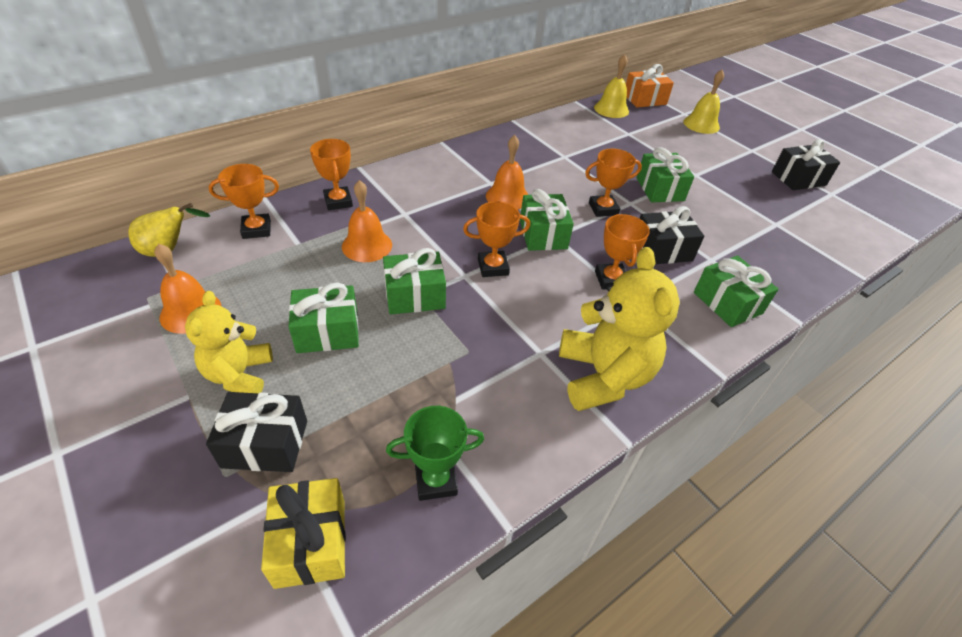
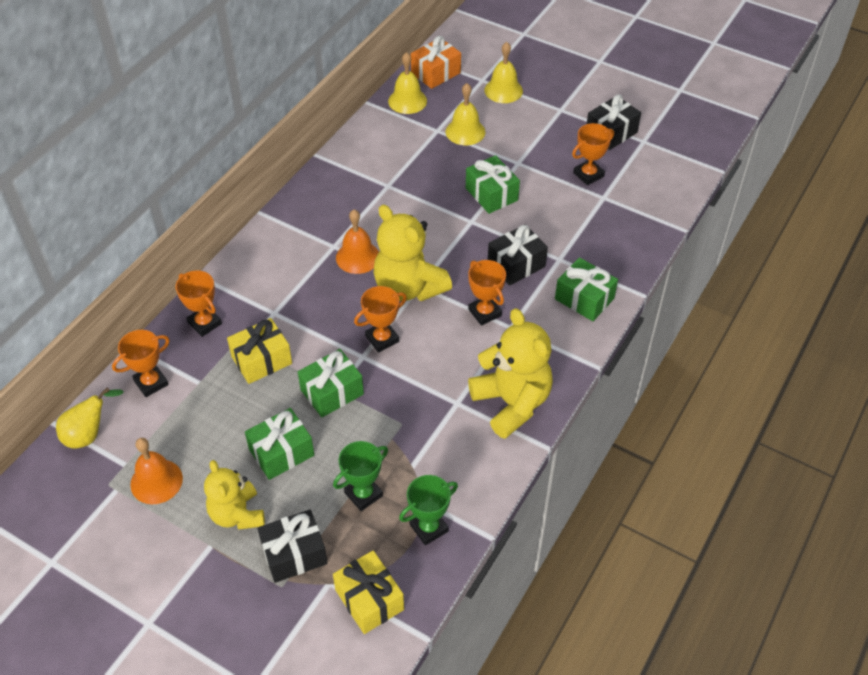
camera: 20 degrees left, 5 degrees up
orange bell [342,180,392,262] -> yellow gift [227,318,292,384]
green gift [520,189,574,251] -> yellow teddy bear [374,205,452,301]
orange trophy [585,149,642,217] -> orange trophy moved to [572,123,614,185]
none -> green trophy [333,441,388,511]
none -> yellow bell [446,83,485,145]

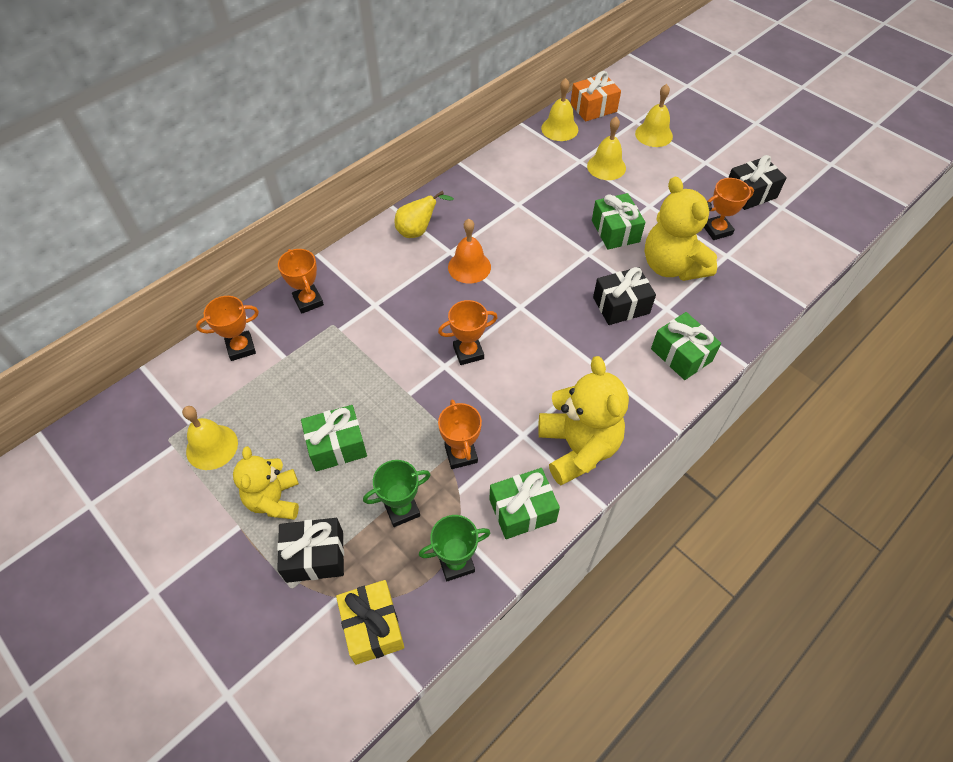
camera: 15 degrees right, 5 degrees up
yellow pear [56,387,124,448] -> yellow pear moved to [394,191,454,238]
orange bell [130,438,183,504] -> yellow bell [182,406,238,470]
yellow gift [227,318,292,384] -> none
green gift [298,349,364,417] -> green gift moved to [489,468,560,539]
yellow teddy bear [374,205,452,301] -> yellow teddy bear moved to [645,177,717,281]
orange trophy [468,260,506,325] -> orange trophy moved to [438,399,482,469]

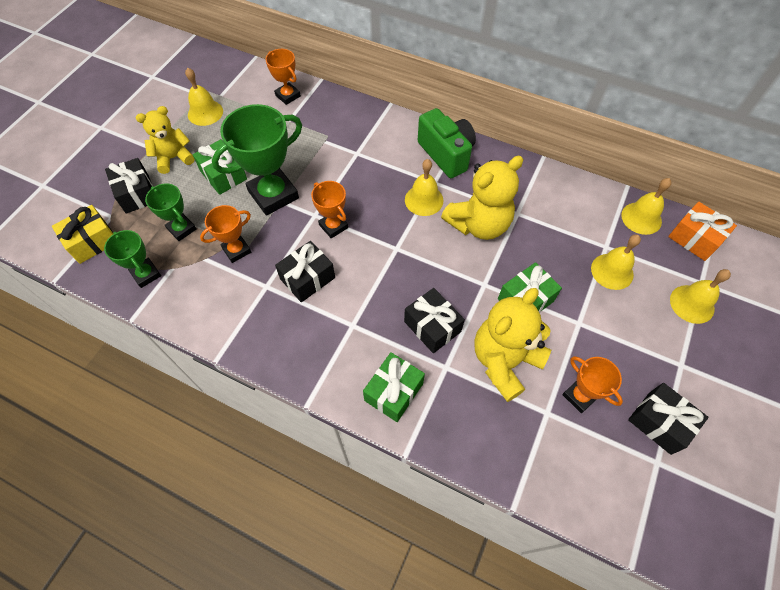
camera: 70 degrees right, 5 degrees up
orange trophy [278,249,324,314] -> none
yellow pear [394,191,454,238] -> green camera [418,108,476,178]
orange bell [448,219,491,284] -> yellow bell [405,159,444,216]
green gift [489,468,560,539] -> none
yellow teddy bear [538,356,629,486] -> yellow teddy bear moved to [441,156,523,240]
none -> green trophy [212,104,302,216]
none -> black gift [275,241,335,302]

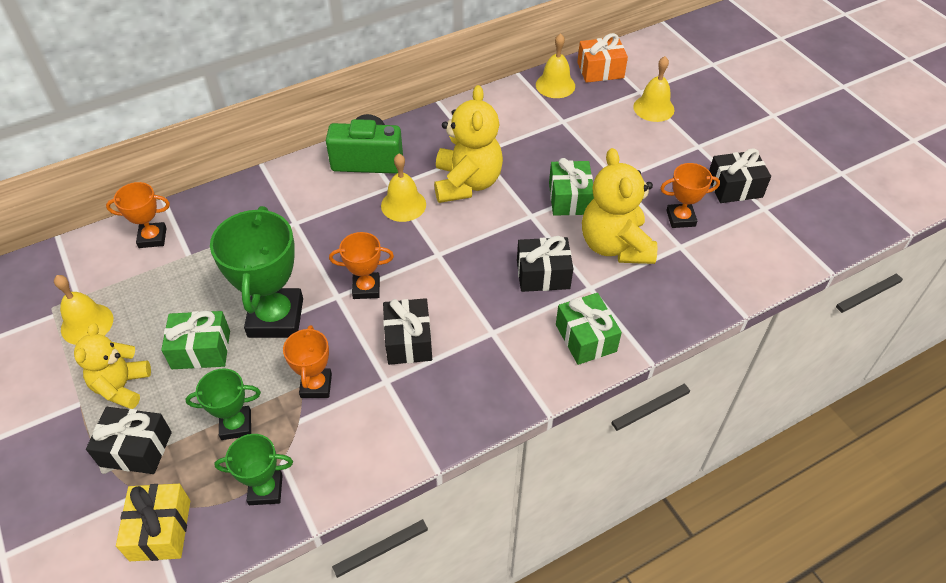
camera: 55 degrees left, 10 degrees down
yellow bell [591,234,641,290] -> none

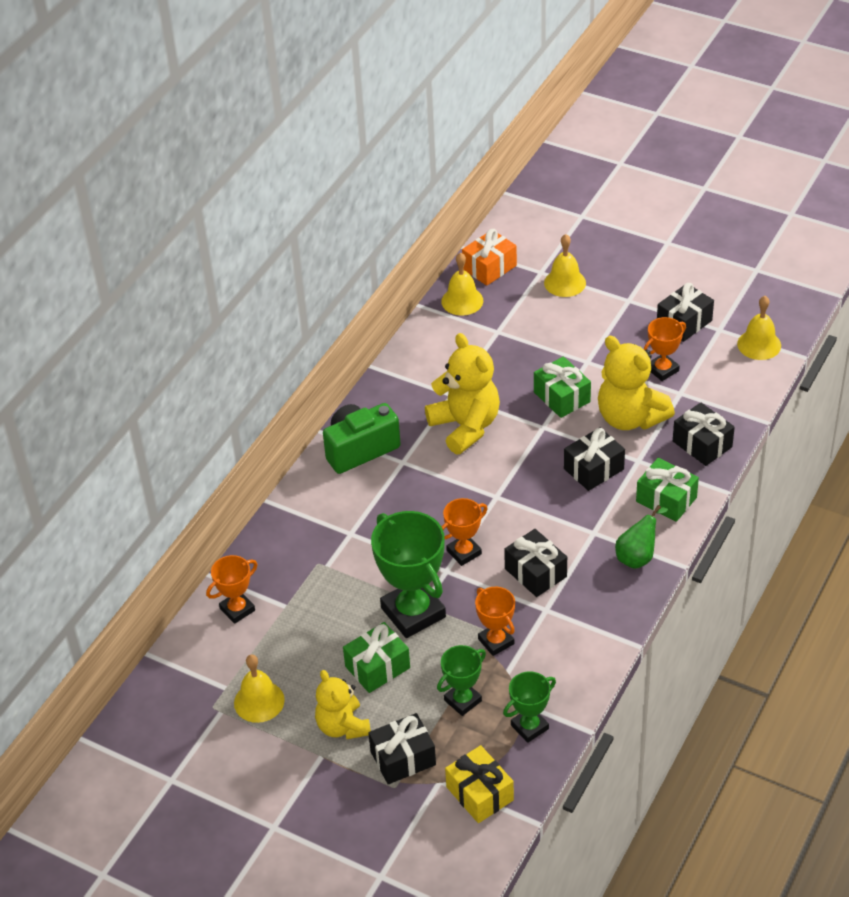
camera: 30 degrees left, 5 degrees down
yellow bell [381,154,426,222] -> yellow bell moved to [737,296,781,360]
none -> green pear [615,505,668,569]
none -> black gift [673,402,735,466]

